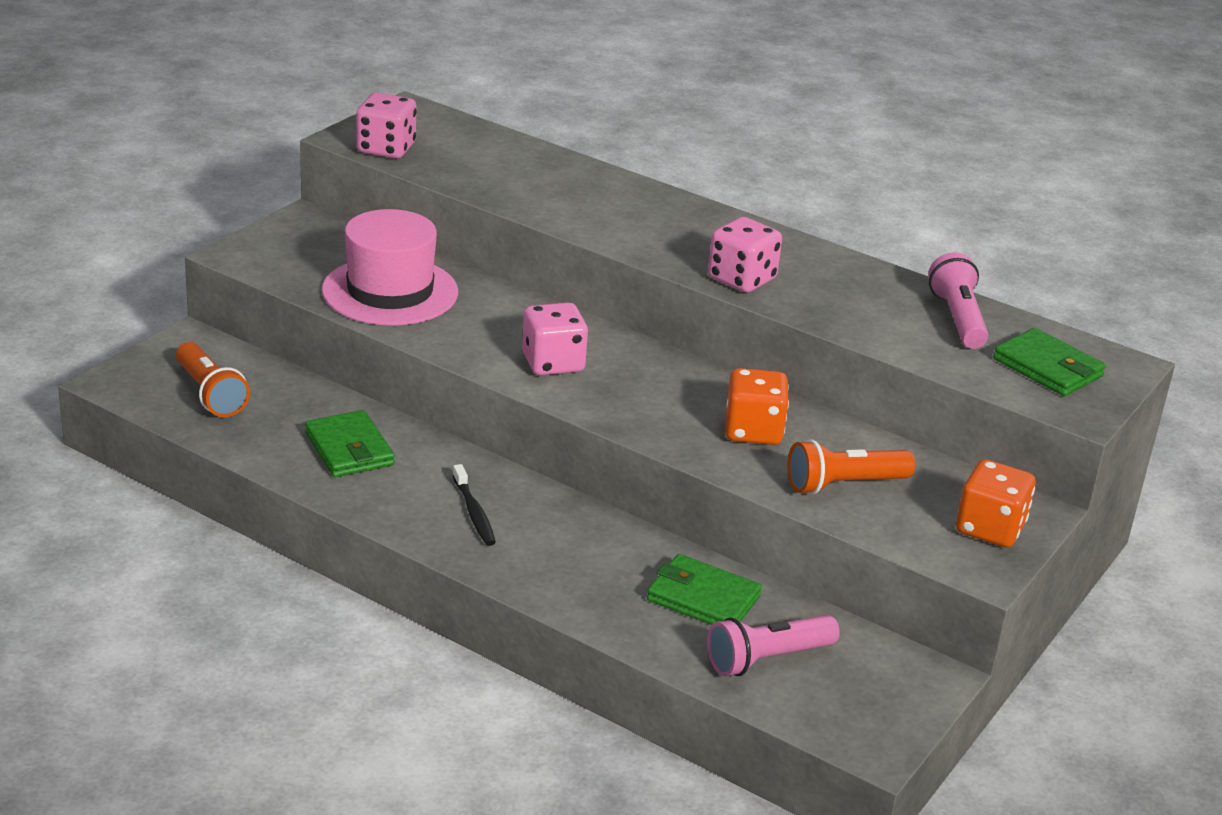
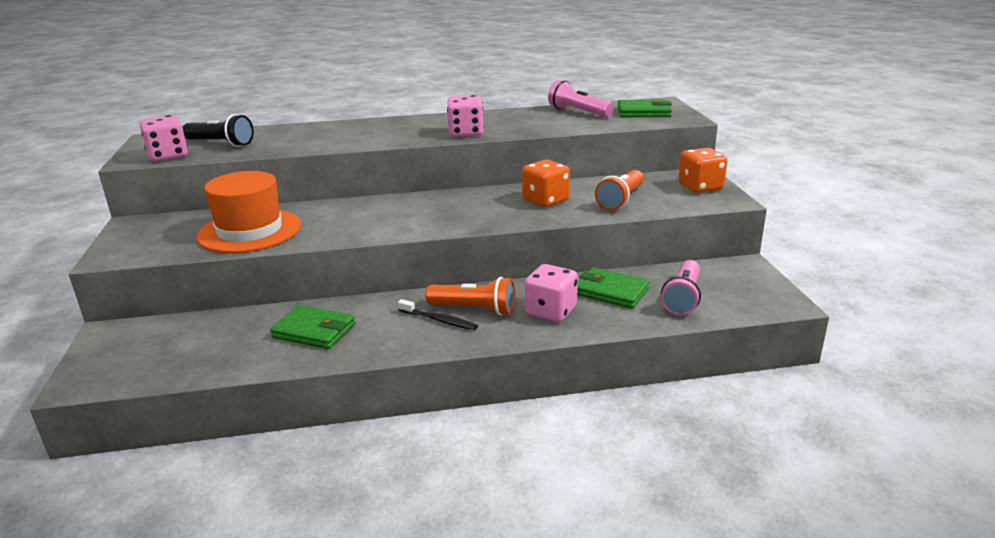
camera: 40 degrees left, 5 degrees down
orange flashlight [176,342,250,417] -> orange flashlight moved to [426,277,515,315]
pink hat [322,209,458,326] -> orange hat [196,171,301,253]
pink dice [522,302,588,375] -> pink dice moved to [525,264,578,322]
green wallet [647,554,762,625] -> green wallet turned 45 degrees clockwise [577,267,650,309]
none -> black flashlight [183,114,254,147]

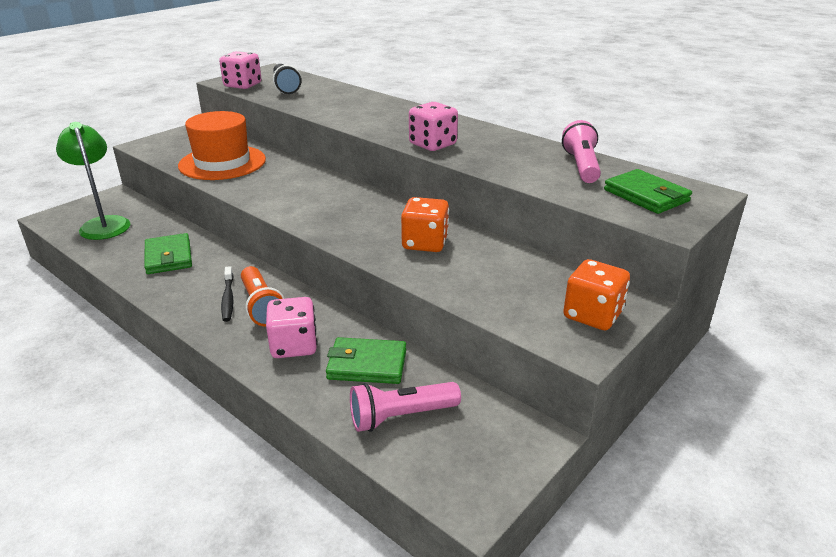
camera: 50 degrees right, 5 degrees up
green wallet [577,267,650,309] -> green wallet turned 75 degrees counterclockwise [326,337,406,384]
orange flashlight [595,170,644,211] -> none
none -> green lamp [56,122,130,240]

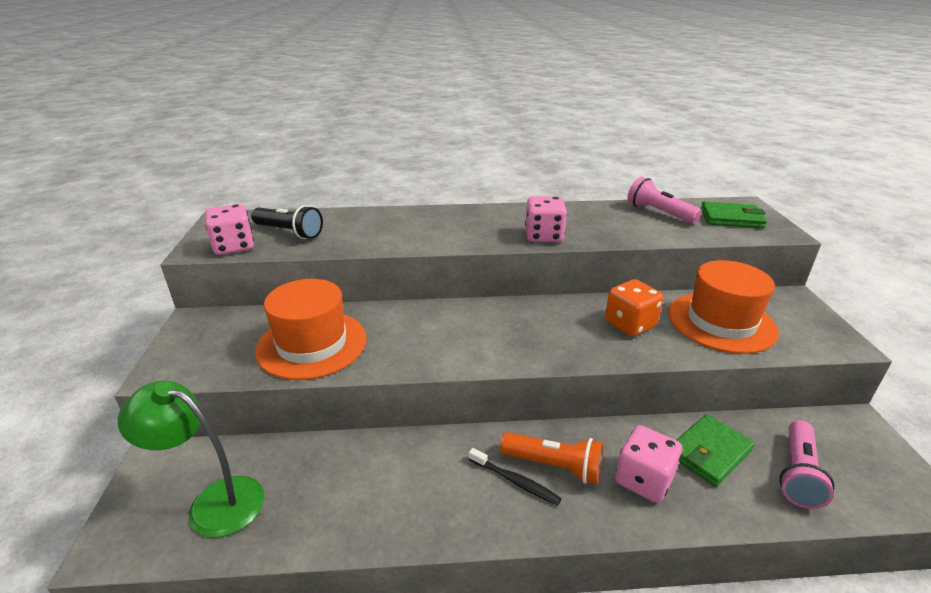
camera: 45 degrees left, 0 degrees up
green wallet [144,233,192,274] -> none
orange dice [563,259,630,330] -> none
none -> orange hat [668,260,779,354]

